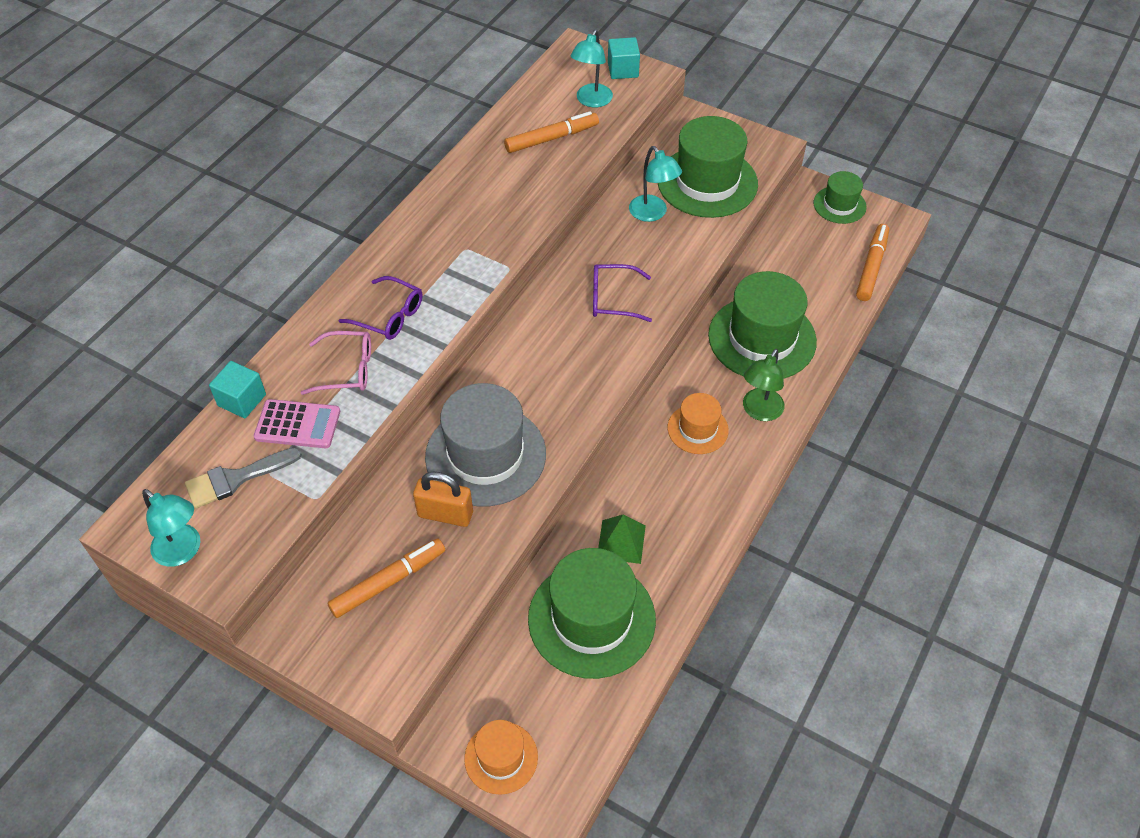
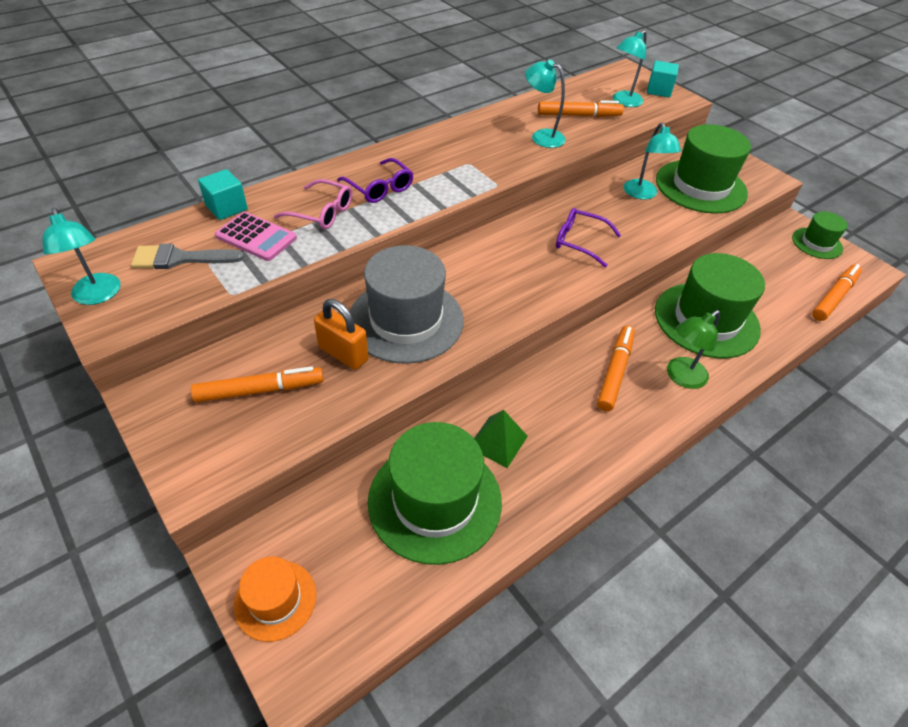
camera: 20 degrees right, 5 degrees down
orange hat [668,393,729,454] -> orange marker [597,325,635,412]
none -> turquoise lamp [525,60,566,148]

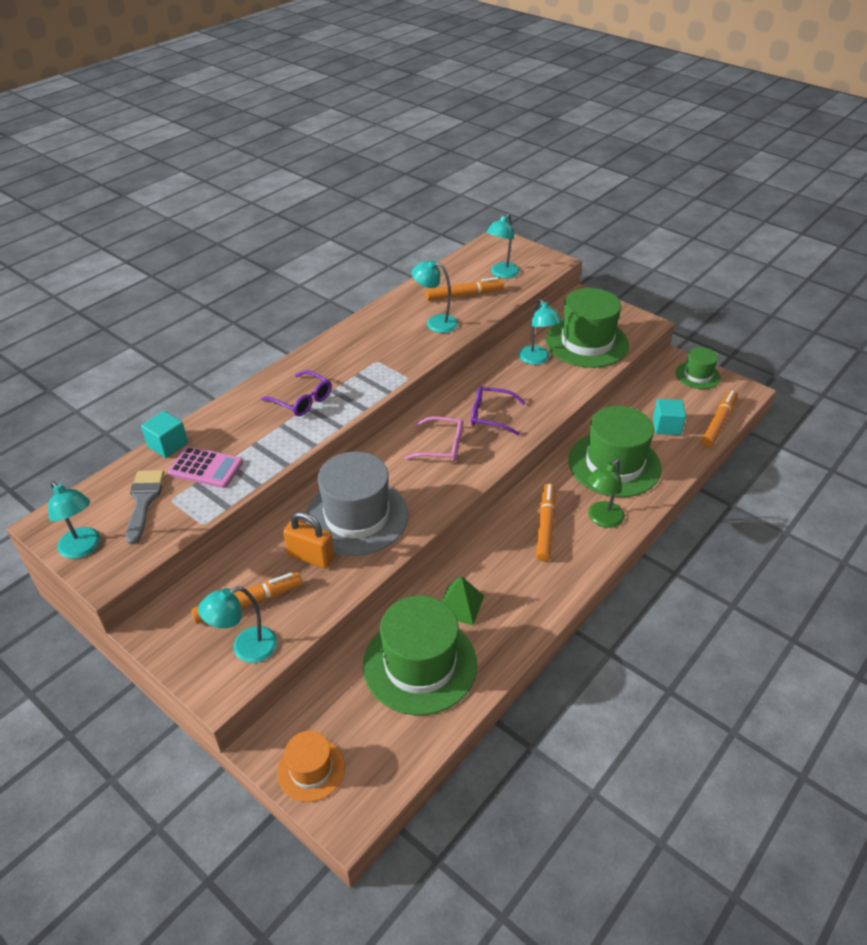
camera: 10 degrees left, 5 degrees down
grey brush [131,244,244,269] -> grey brush turned 105 degrees clockwise [126,470,165,544]
pink glasses [274,179,352,229] -> pink glasses moved to [404,417,463,462]
turquoise cube [647,61,679,98] -> turquoise cube moved to [653,399,686,435]
none -> turquoise lamp [198,586,277,663]

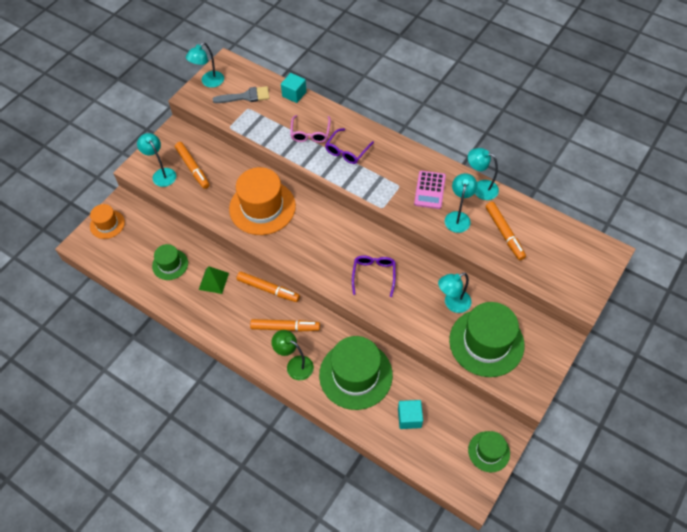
camera: 85 degrees right, 15 degrees up
pink calculator [168,446,243,488] -> pink calculator moved to [414,171,446,209]
orange padlock [283,511,335,569] -> none
grey hat [305,452,408,556] -> orange hat [229,167,296,235]
green hat [363,596,477,715] -> green hat [152,244,188,280], size x0.54
pink glasses [404,417,463,462] -> pink glasses moved to [290,115,331,143]
turquoise lamp [486,213,520,278] -> turquoise lamp moved to [468,148,499,200]
orange marker [701,390,737,447] -> orange marker moved to [237,272,300,302]

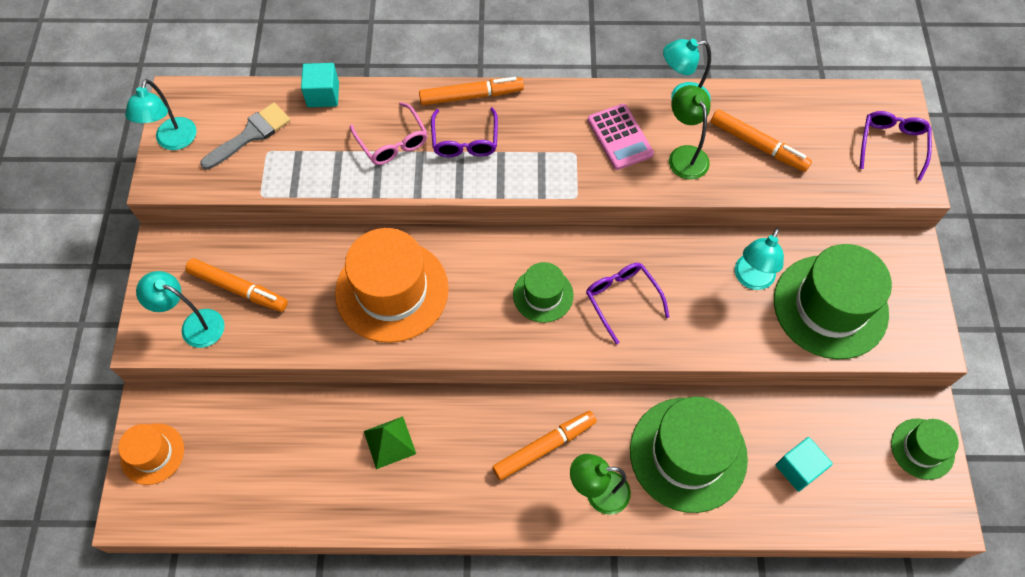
camera: 35 degrees left, 5 degrees up
green hat [152,244,188,280] -> green hat moved to [513,262,574,323]
orange marker [237,272,300,302] -> orange marker moved to [419,77,524,105]
turquoise lamp [445,173,478,233] -> green lamp [669,85,710,180]
none -> purple glasses [859,111,932,181]

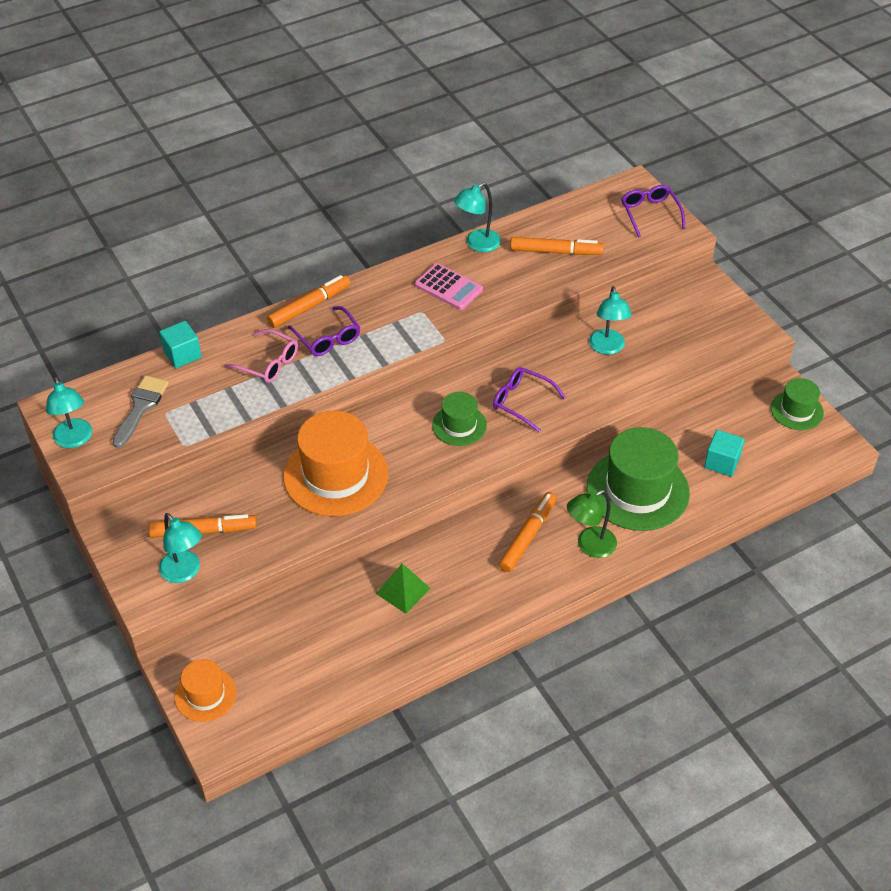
camera: 30 degrees left, 15 degrees down
turquoise lamp [136,271,225,348] -> turquoise lamp turned 120 degrees counterclockwise [159,513,202,583]
green lamp [669,85,710,180] -> none
green hat [774,244,892,359] -> none

